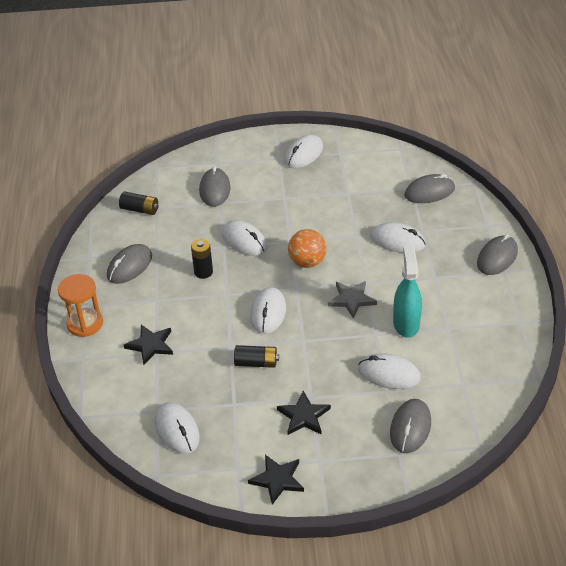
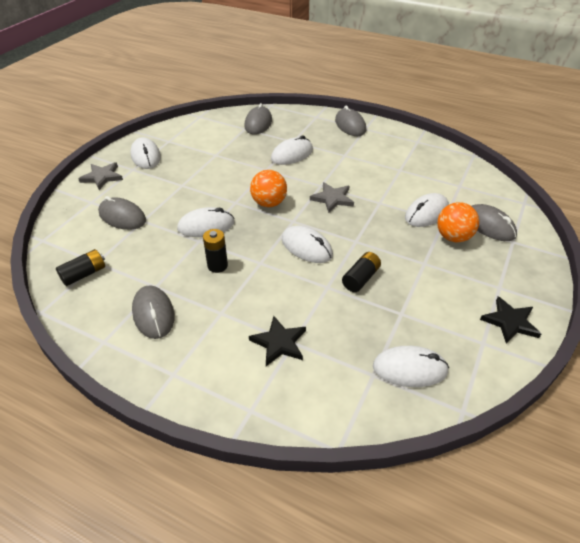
camera: 60 degrees left, 0 degrees up
orange hourglass [58,274,103,337] -> none
black star [277,391,331,435] -> none
turquoise spray bottle [393,245,422,338] -> none
none -> grey star [78,162,123,190]
none -> orange ball [437,202,479,242]

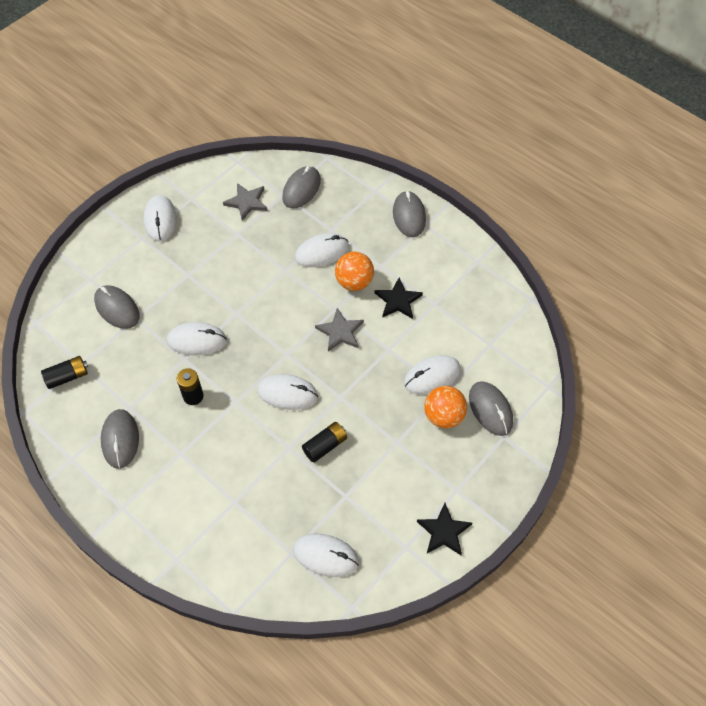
camera: 15 degrees right, 15 degrees up
grey star [78,162,123,190] -> grey star moved to [223,183,268,221]
black star [249,316,306,366] -> black star moved to [375,278,423,319]
orange ball [250,170,287,207] -> orange ball moved to [335,252,374,291]
white mouse [282,226,333,263] -> white mouse turned 45 degrees counterclockwise [257,374,318,410]

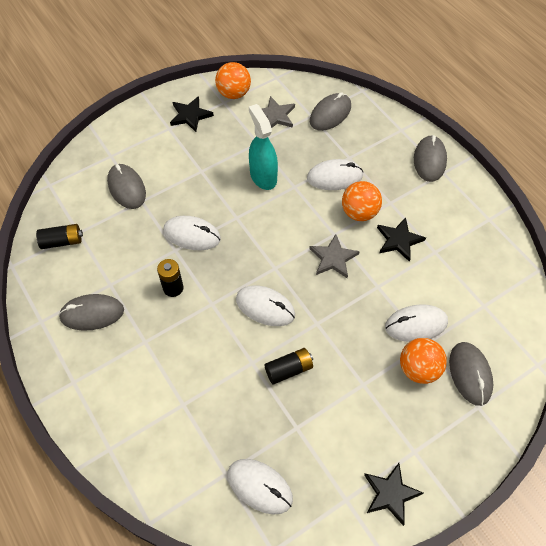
camera: 15 degrees right, 0 degrees up
grey mouse [101,409,139,469] -> grey mouse turned 75 degrees clockwise [58,294,124,331]
white mouse [144,195,177,241] -> black star [170,96,214,132]
none -> orange ball [215,62,251,99]
none -> turquoise spray bottle [249,104,278,190]

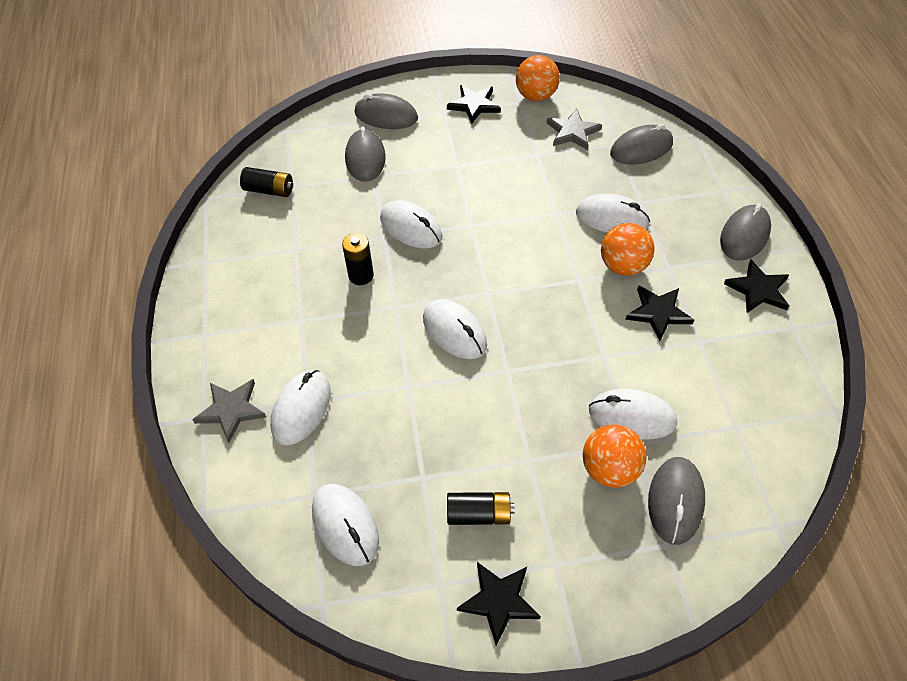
camera: 25 degrees right, 5 degrees down
grey mouse [58,294,124,331] -> grey mouse moved to [355,93,418,129]
turquoise spray bottle [249,104,278,190] -> none
black battery [265,348,313,385] -> black battery moved to [447,492,515,525]
grey star [309,234,360,278] -> grey star moved to [192,379,266,443]
none -> white mouse [270,370,331,445]
none -> black star [724,260,789,313]

